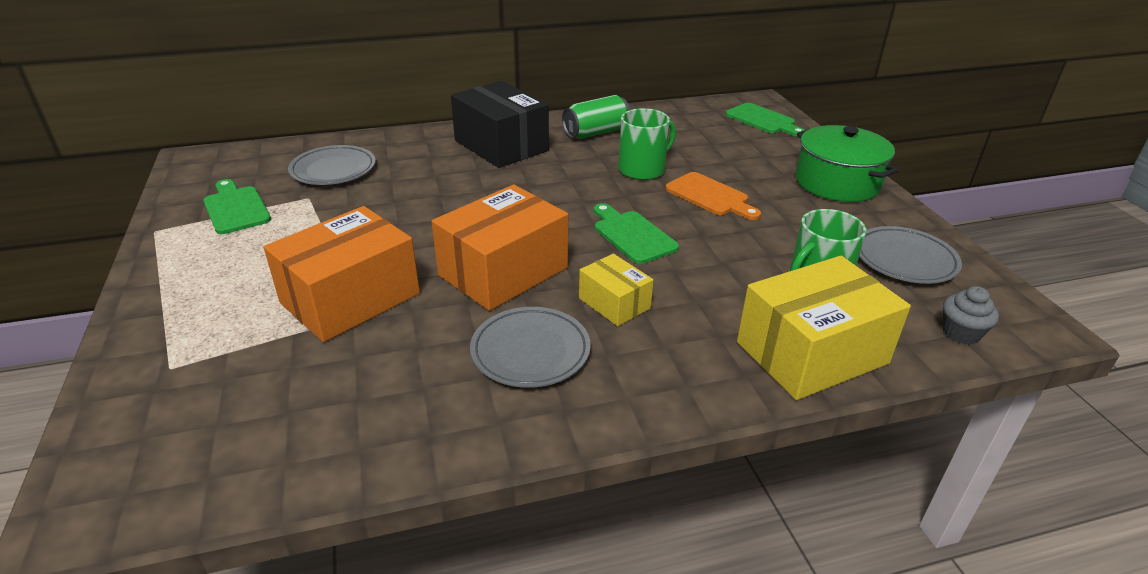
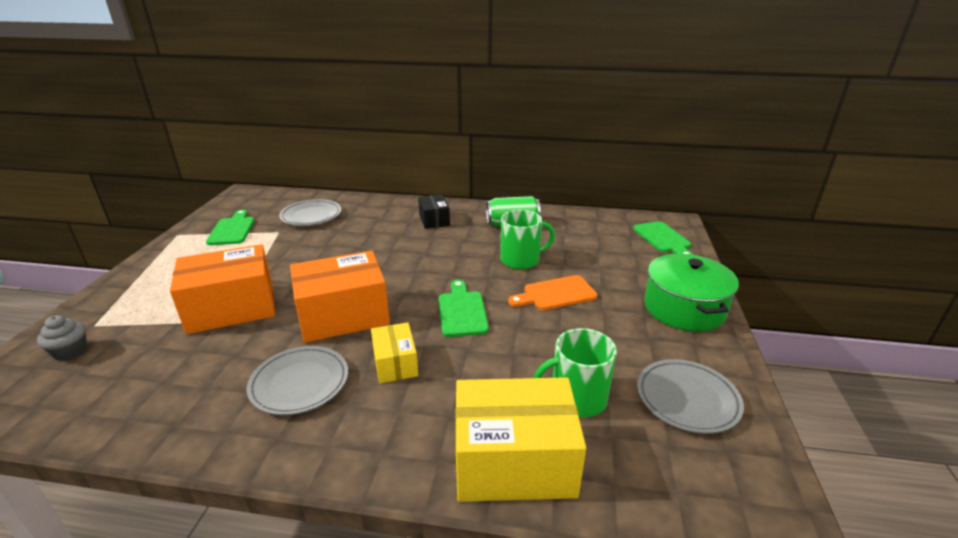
camera: 25 degrees right, 5 degrees down
black box [451,81,549,168] -> black box [418,194,450,229], size x0.53
orange cutting board [665,172,761,220] -> orange cutting board turned 90 degrees clockwise [508,275,597,310]
grey cupcake [942,286,999,345] -> grey cupcake moved to [37,315,87,361]

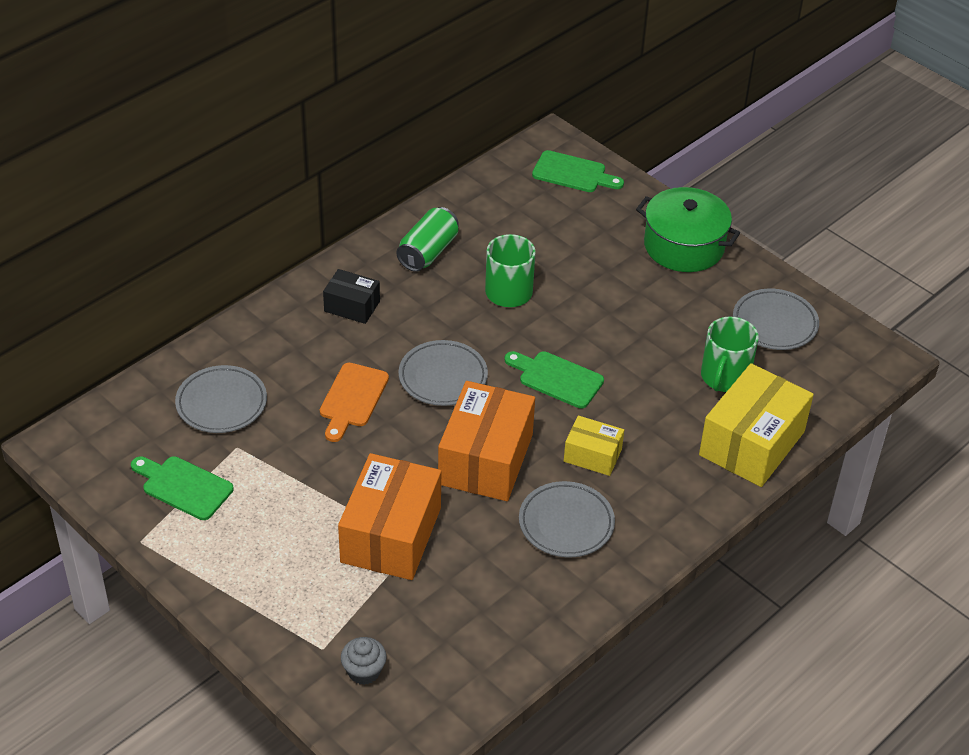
camera: 55 degrees left, 15 degrees up
orange cutting board [508,275,597,310] -> orange cutting board moved to [320,363,389,442]
none -> grey plate [398,340,488,406]

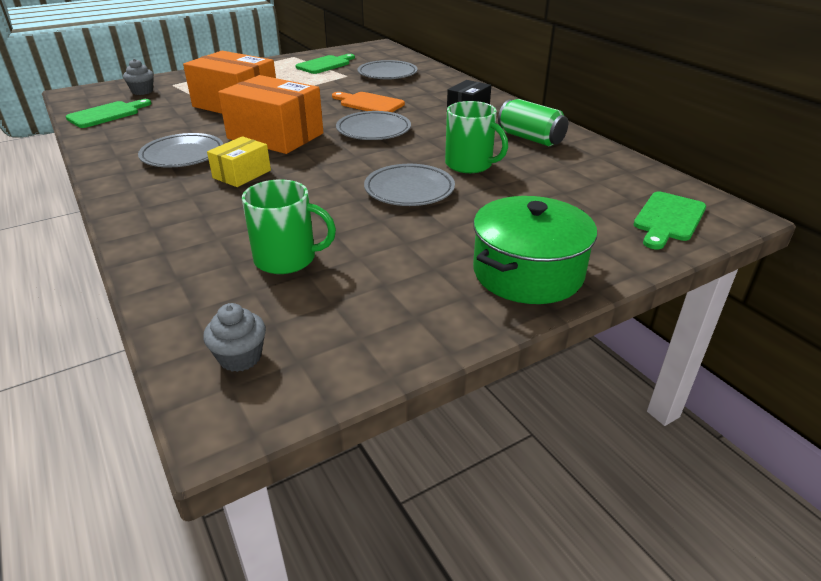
camera: 105 degrees right, 10 degrees down
green cutting board [504,351,604,408] -> green cutting board moved to [66,99,152,128]
yellow box [699,363,814,487] -> none
green mug [701,316,759,392] -> green mug turned 150 degrees clockwise [242,179,336,274]
grey plate [733,289,819,350] -> grey plate moved to [364,164,455,206]
none -> grey cupcake [203,303,266,372]

